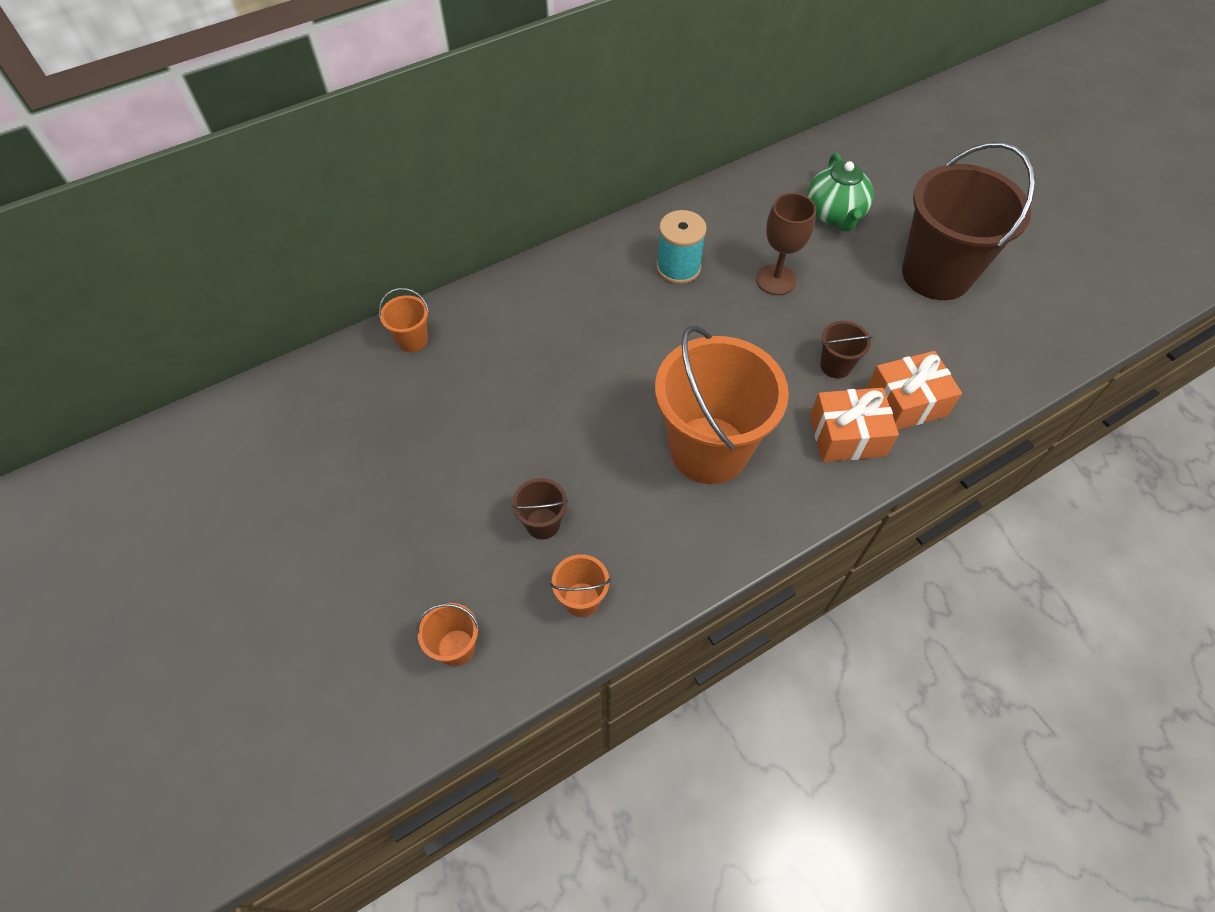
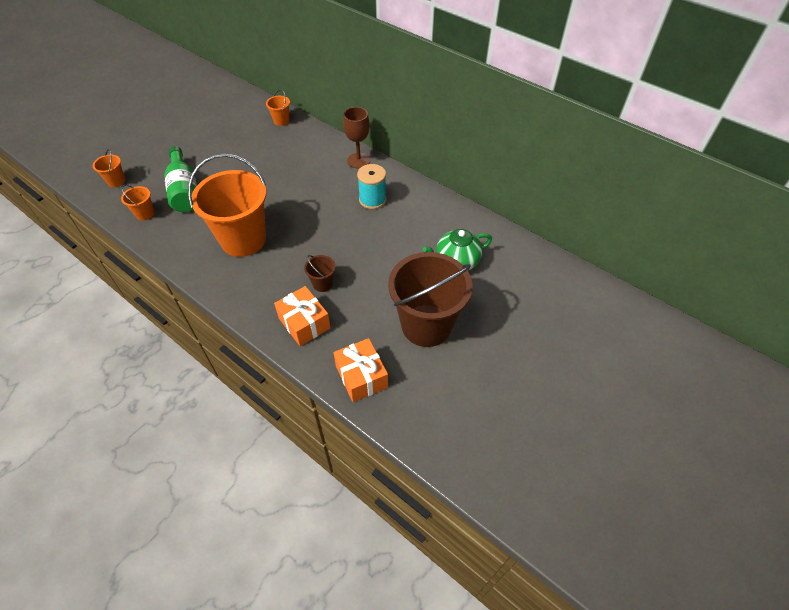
camera: 70 degrees right, 5 degrees down
brown bucket [511,478,568,539] -> green bottle [164,146,197,212]
brown goblet [756,193,816,295] -> brown goblet moved to [343,107,370,169]
orange gift [810,388,899,462] -> orange gift moved to [333,338,388,402]

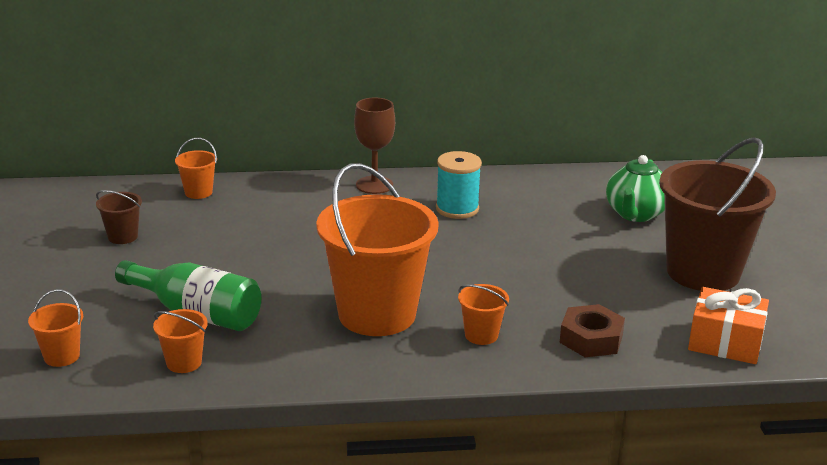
camera: 45 degrees left, 25 degrees down
orange gift [274,286,331,346] -> brown nut [560,304,625,357]
brown bucket [304,255,336,292] -> brown bucket moved to [96,190,142,244]
none -> orange bucket [458,284,509,345]

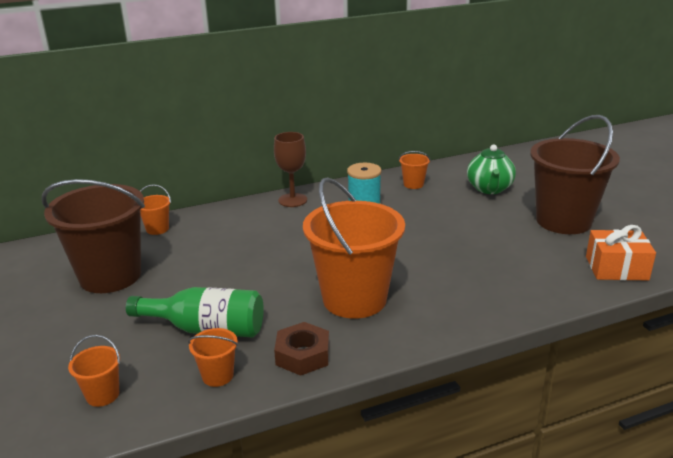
camera: 15 degrees left, 0 degrees up
brown bucket [96,190,142,244] -> brown bucket [42,179,145,293], size x2.39
orange bucket [458,284,509,345] -> orange bucket moved to [399,151,431,189]
brown nut [560,304,625,357] -> brown nut moved to [274,322,330,376]

